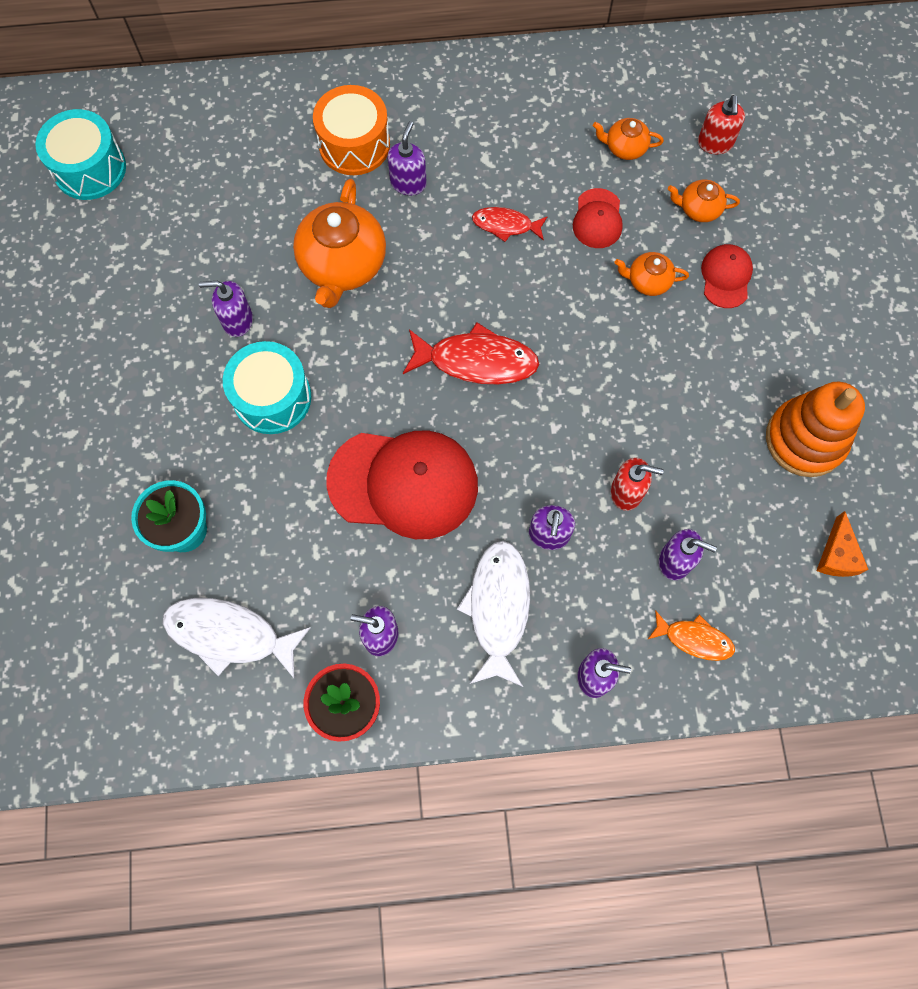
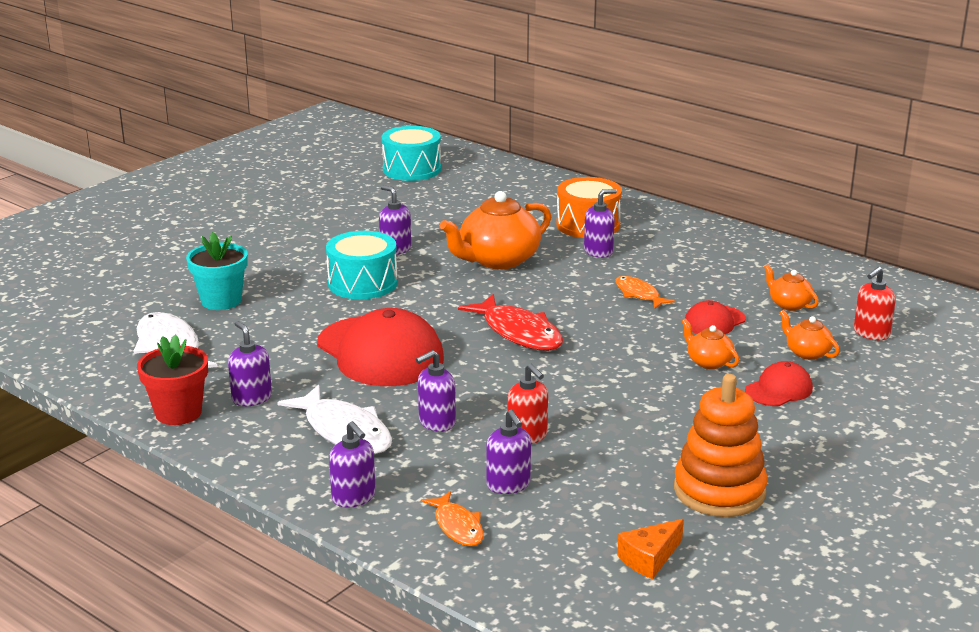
camera: 45 degrees right, 45 degrees down
white fish [457,541,530,687] -> white fish turned 90 degrees clockwise [277,385,392,454]
red fish [472,207,548,242] -> orange fish [615,276,675,309]

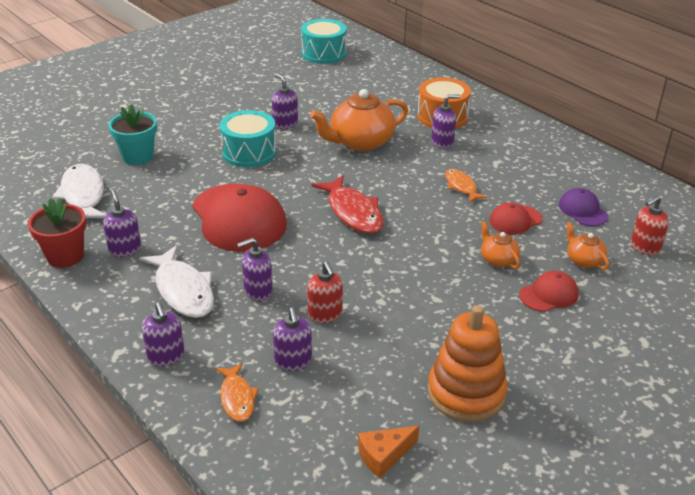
camera: 10 degrees right, 10 degrees up
orange teapot [764,264,819,311] -> purple cap [559,188,608,226]

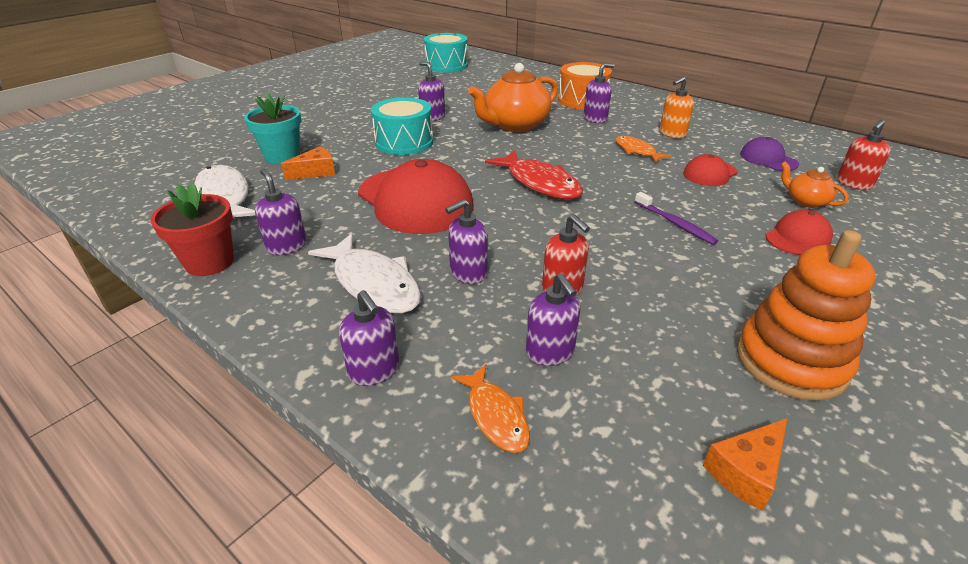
camera: 10 degrees left, 0 degrees up
orange teapot [481,221,520,269] -> none
none -> orange cheese [281,146,335,180]
none -> purple toothbrush [635,192,718,245]
none -> orange soap dispenser [659,76,694,138]

